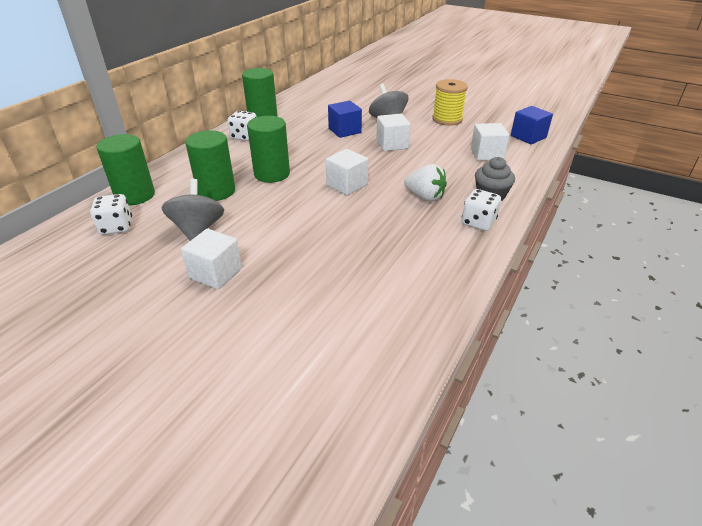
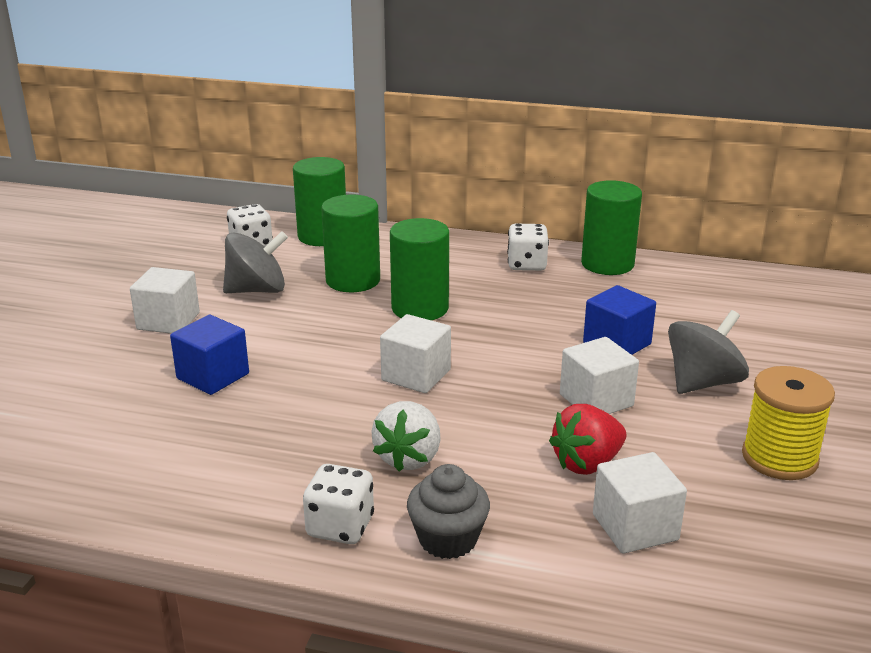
camera: 75 degrees right, 10 degrees down
blue cube [511,106,553,144] -> blue cube moved to [170,315,249,395]
none -> red strawberry [549,404,626,475]

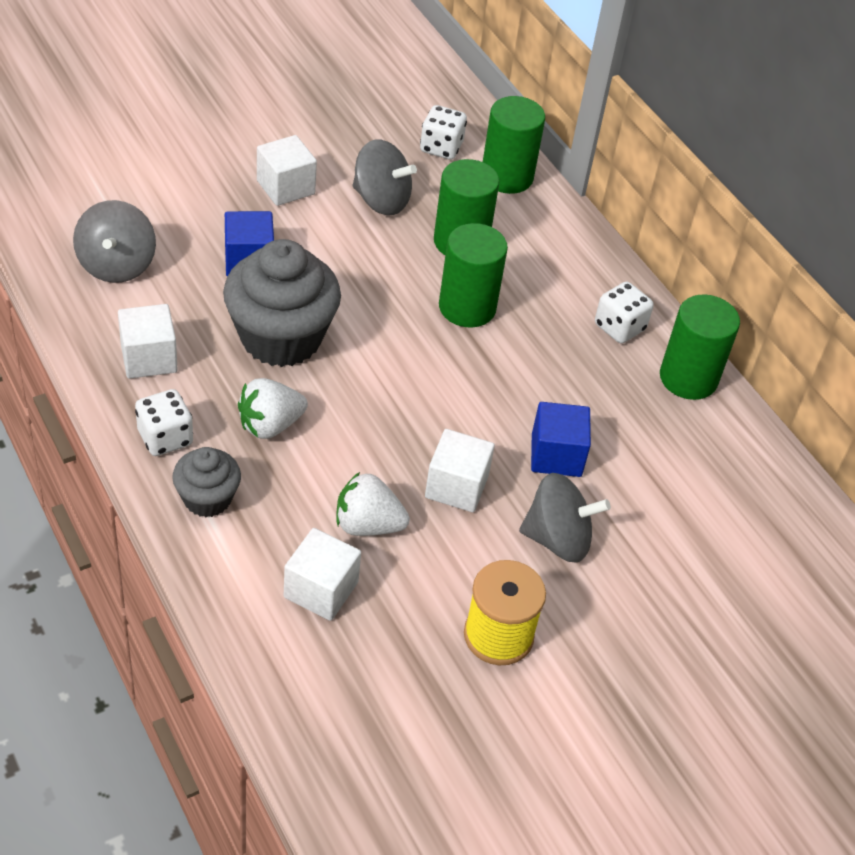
camera: 40 degrees right, 20 degrees up
white cube [380,314,451,393] -> white cube moved to [118,304,178,379]
red strawberry [549,404,626,475] -> white strawberry [336,472,410,536]
none -> grey spinning top [73,200,156,283]
none -> grey cupcake [223,239,341,367]

